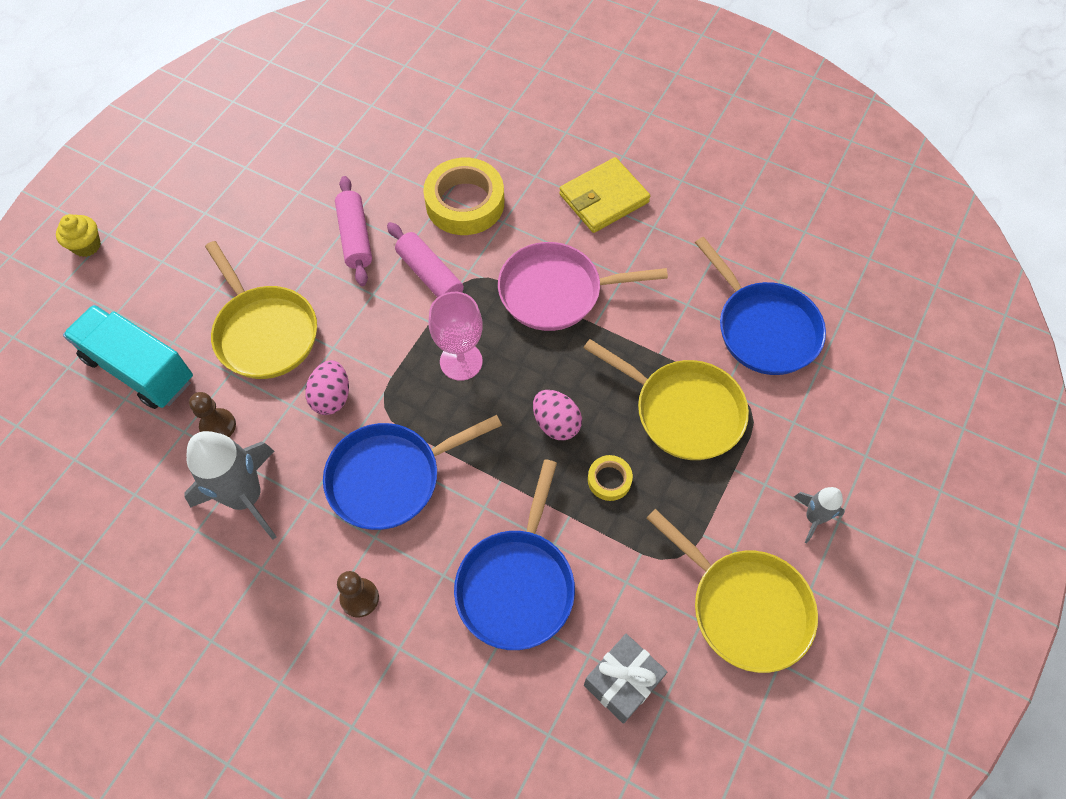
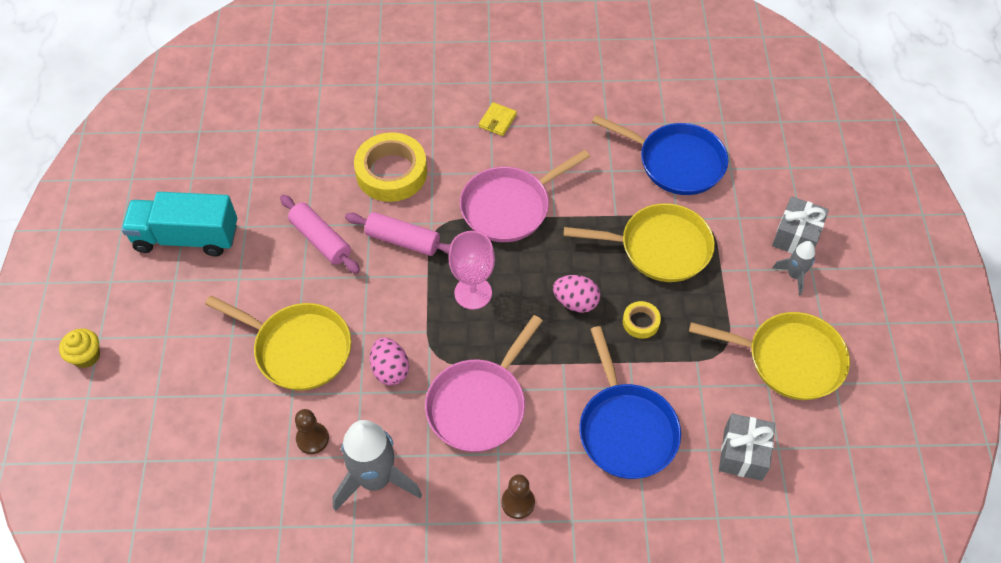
camera: 30 degrees left, 5 degrees down
turquoise truck [63,305,193,409] -> turquoise truck moved to [122,192,237,256]
blue pan [323,415,502,530] -> pink pan [425,315,543,452]
yellow wallet [559,157,650,233] -> yellow wallet [479,102,517,136], size x0.52
none -> grey gift [772,196,829,254]

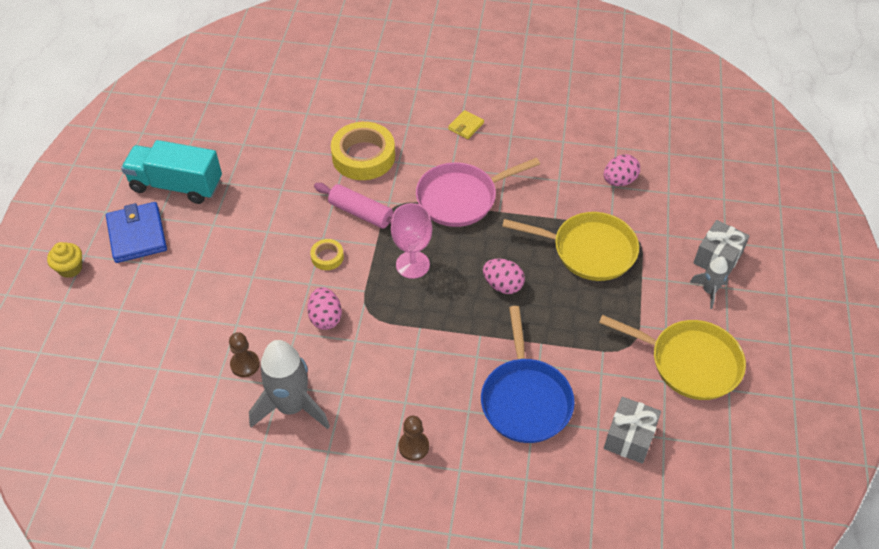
camera: 10 degrees right, 5 degrees down
yellow pan [205,295,351,390] -> none
pink rolling pin [280,195,360,274] -> none
pink pan [425,315,543,452] -> none
blue pan [592,115,728,195] -> pink egg [604,154,640,186]
yellow tape [623,301,661,339] -> yellow tape moved to [310,239,344,270]
none -> blue wallet [106,202,167,263]

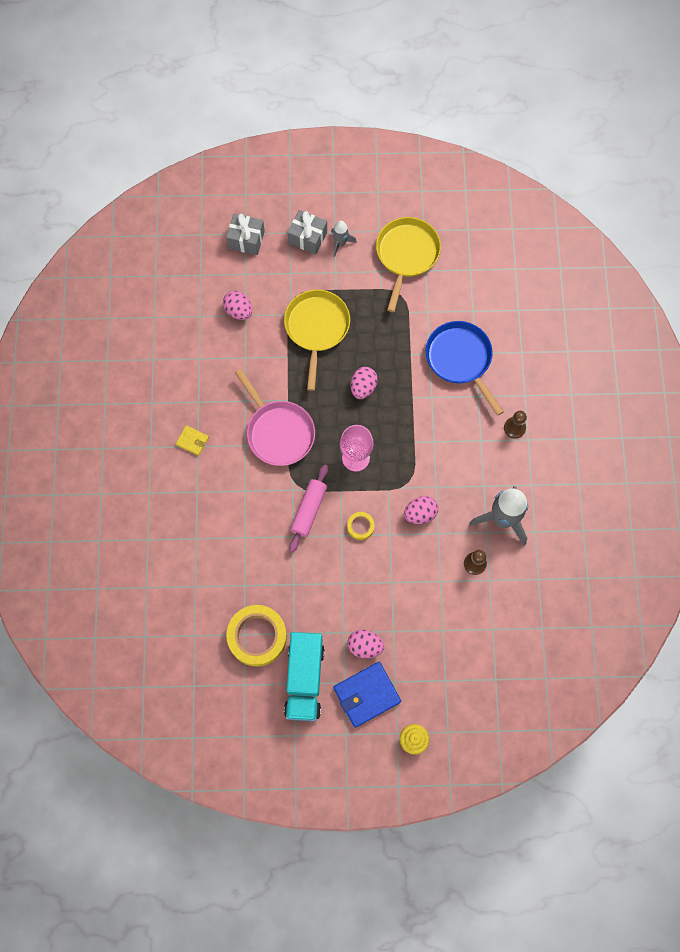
camera: 100 degrees left, 20 degrees up
yellow tape [331,122,395,180] -> yellow tape moved to [226,605,287,667]
blue pan [481,306,575,443] -> blue pan turned 105 degrees counterclockwise [425,321,504,416]
grey gift [604,397,661,464] -> grey gift moved to [226,214,265,255]
none -> pink egg [347,630,384,658]

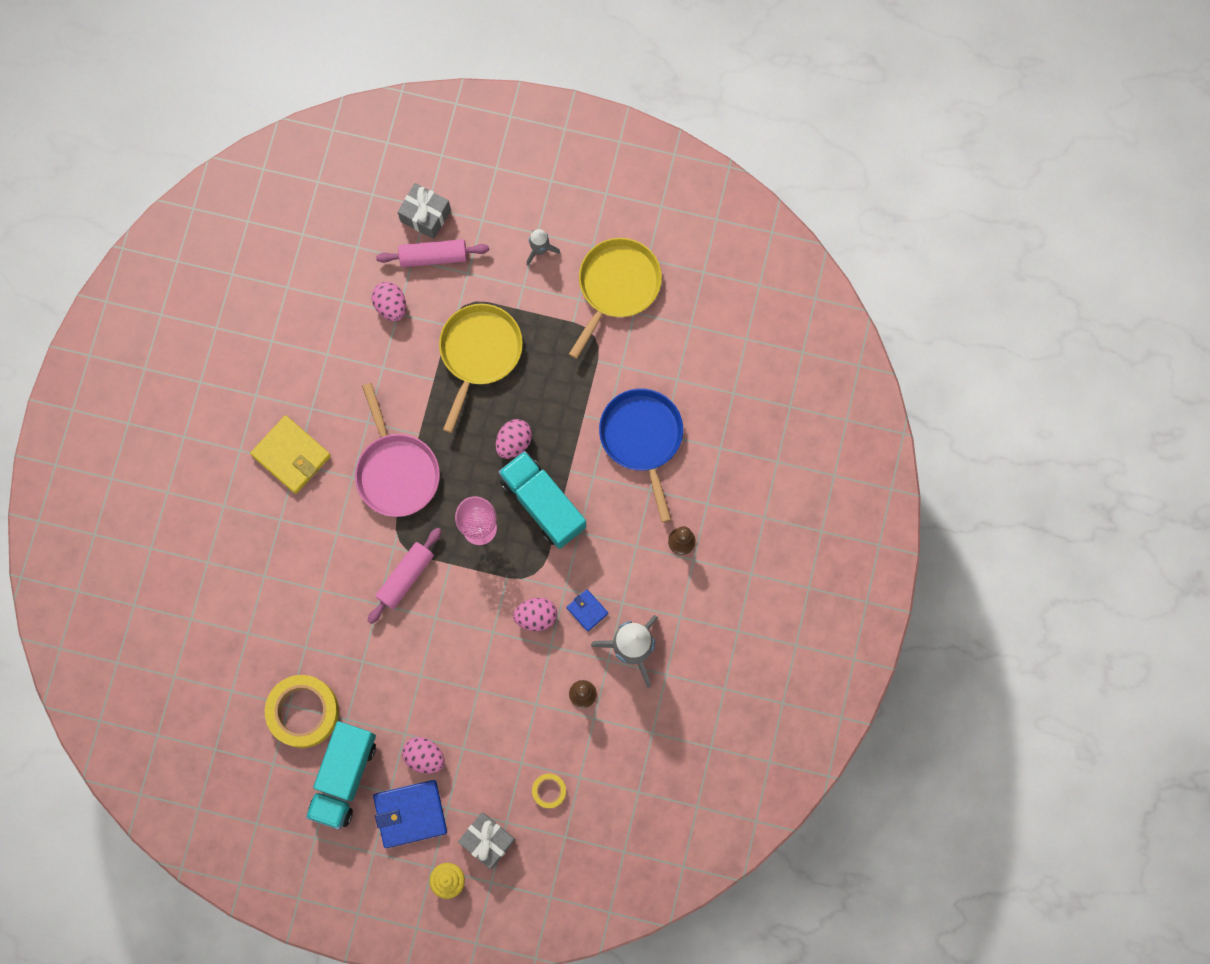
camera: 15 degrees right, 5 degrees up
yellow wallet [176,425,209,456] -> yellow wallet [250,416,331,494], size x1.91
grey gift [287,210,327,255] -> grey gift moved to [458,812,515,869]
yellow tape [347,512,375,540] -> yellow tape moved to [532,774,566,808]
none -> pink rolling pin [376,239,489,267]
none -> turquoise truck [498,451,586,549]
none -> blue wallet [566,589,608,632]

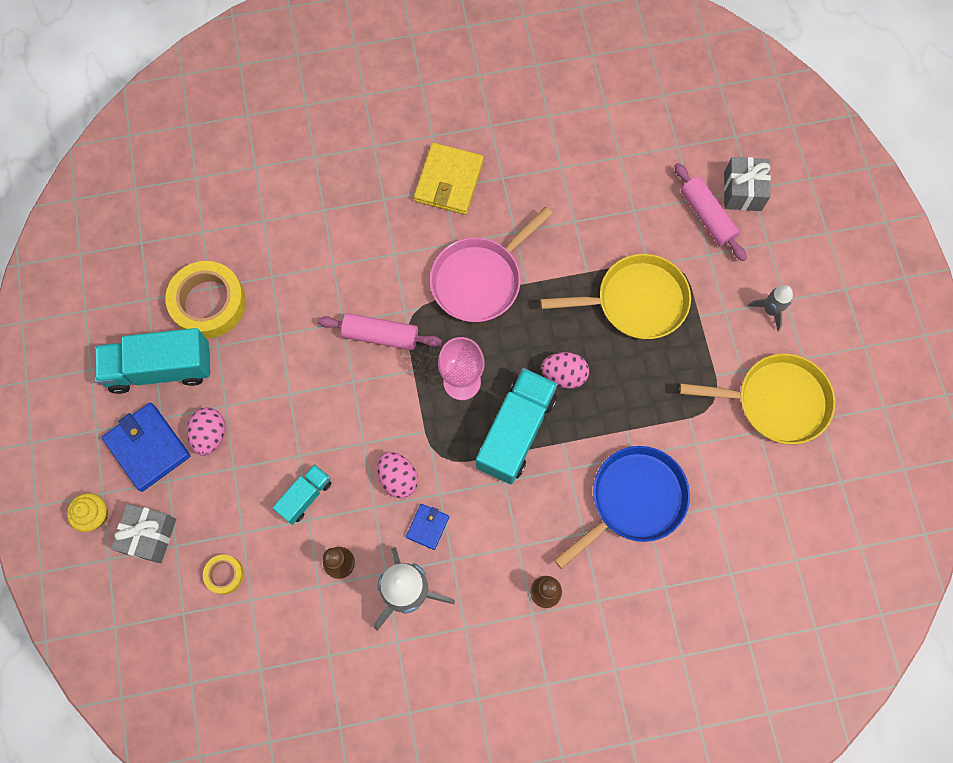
camera: 65 degrees right, 5 degrees down
pink egg [372,282,406,321] -> none
none -> turquoise truck [273,464,332,525]

